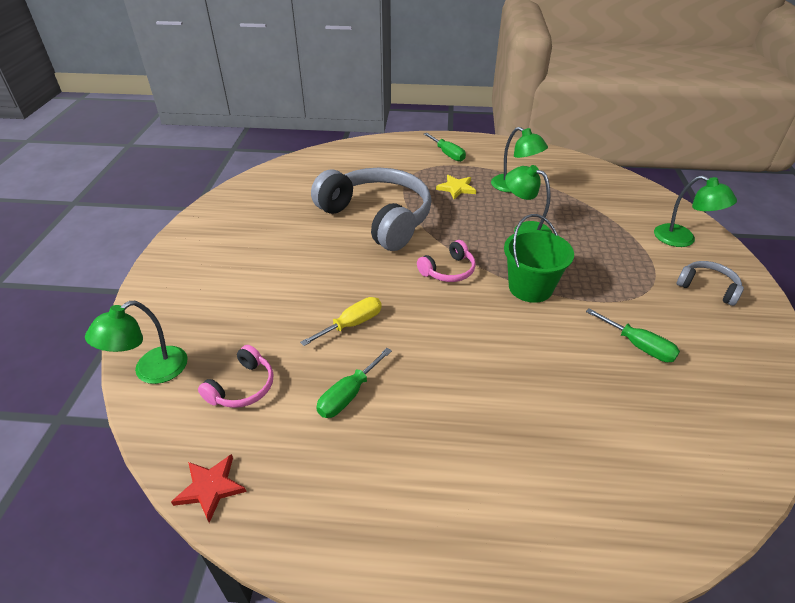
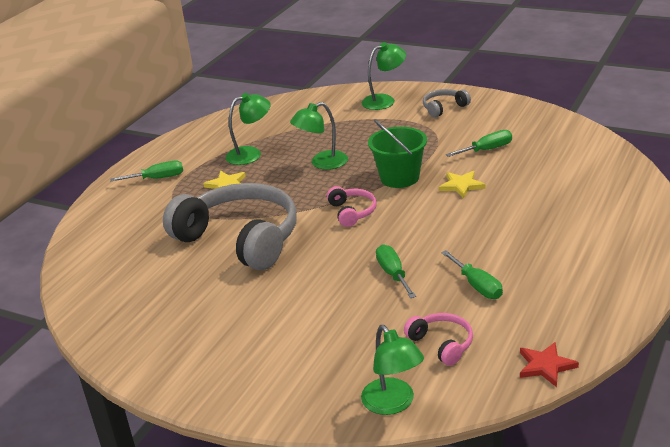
camera: 65 degrees left, 10 degrees down
yellow screwdriver [300,297,382,346] -> green screwdriver [376,244,416,298]
grey headphones [311,168,432,251] -> grey headphones turned 60 degrees clockwise [163,183,297,270]
none -> yellow star [439,171,485,198]

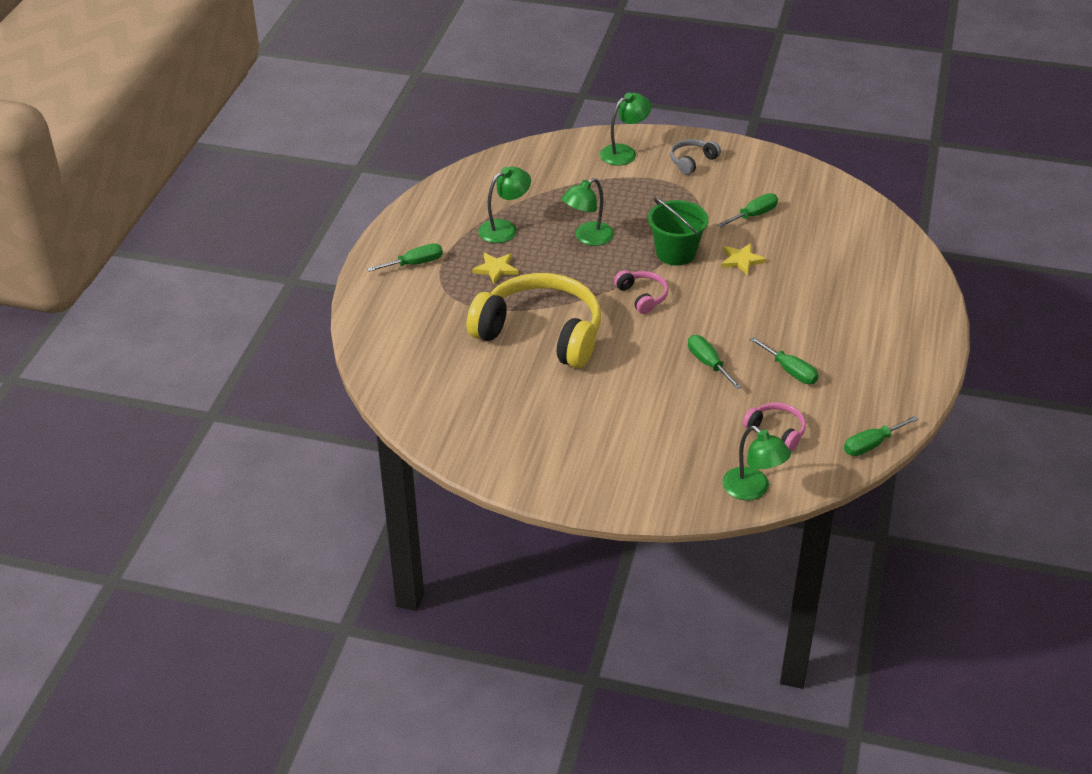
camera: 15 degrees left, 10 degrees up
grey headphones [163,183,297,270] -> yellow headphones [466,273,601,368]
red star [520,342,579,387] -> green screwdriver [844,416,918,456]

